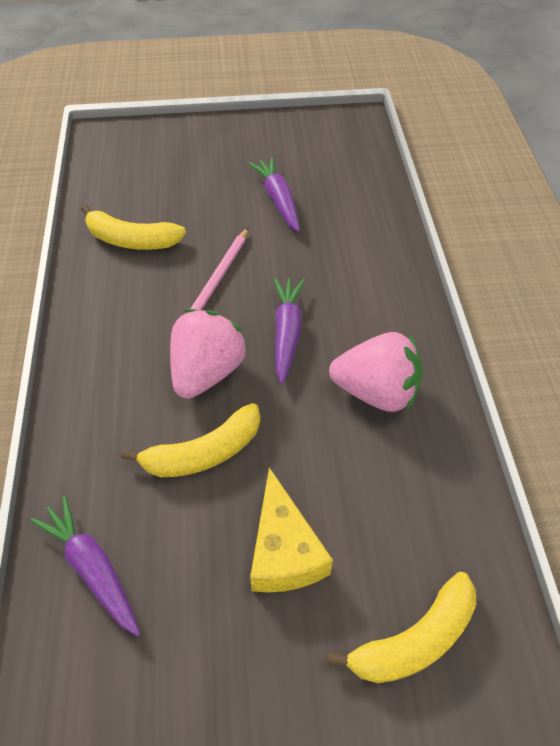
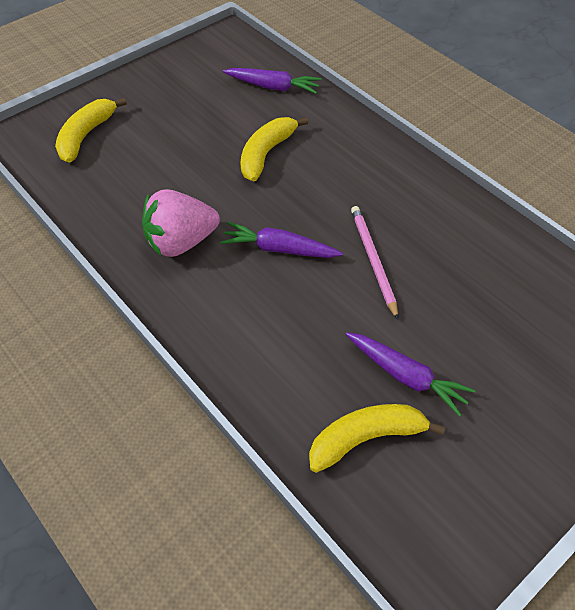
camera: 145 degrees right, 0 degrees up
yellow banana [81,204,186,250] -> yellow banana moved to [309,404,445,473]
pink strawberry [170,309,248,399] -> none
yellow cheese [250,468,333,593] -> none
purple carrot [274,278,305,384] -> purple carrot turned 135 degrees clockwise [220,222,343,258]

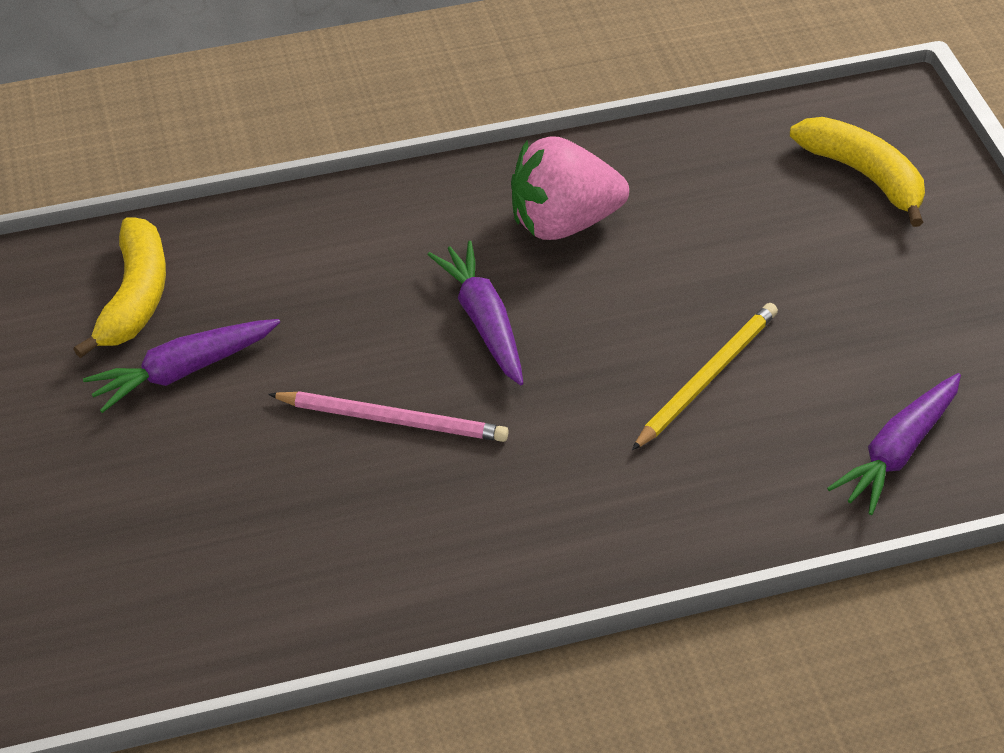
camera: 115 degrees right, 5 degrees down
pink strawberry [142,189,220,257] -> pink strawberry turned 105 degrees counterclockwise [511,136,629,240]
purple carrot [220,222,343,258] -> purple carrot turned 60 degrees counterclockwise [427,241,523,385]
yellow banana [240,117,308,182] -> yellow pencil [632,303,778,450]

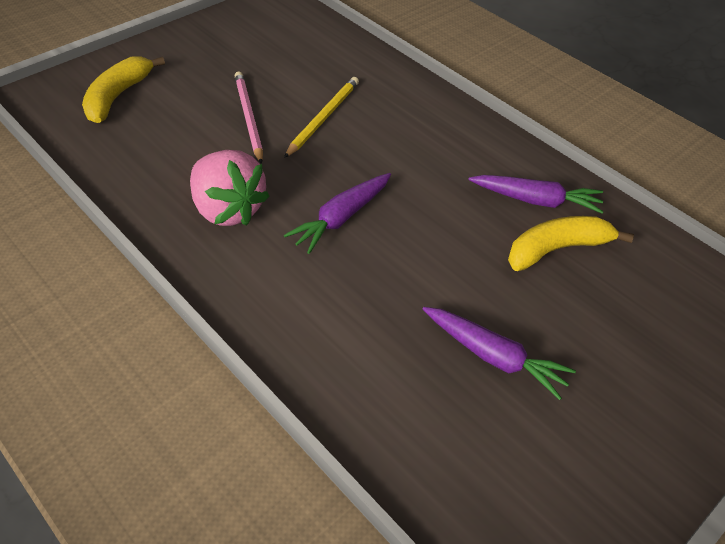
camera: 120 degrees left, 0 degrees up
yellow banana [74,217,166,358] -> yellow banana moved to [508,216,634,271]
pink pencil [268,391,509,442] -> pink pencil moved to [235,71,263,164]
yellow pencil [632,303,778,450] -> yellow pencil turned 105 degrees clockwise [284,77,359,158]
purple carrot [827,373,961,515] -> purple carrot moved to [468,175,604,214]

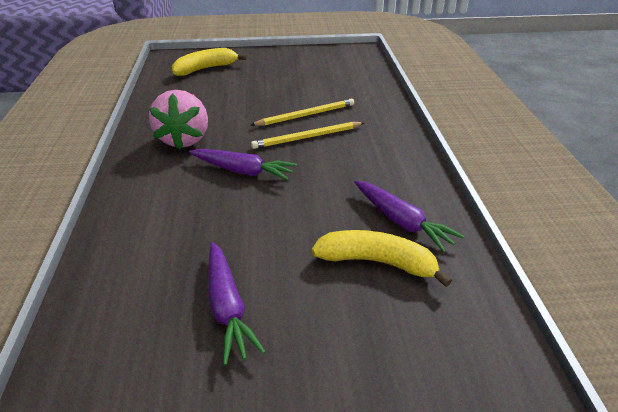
camera: 40 degrees right, 10 degrees down
pink pencil [235,71,263,164] -> none
purple carrot [284,173,391,254] -> purple carrot turned 150 degrees counterclockwise [189,149,297,181]
none -> yellow pencil [251,122,364,149]

